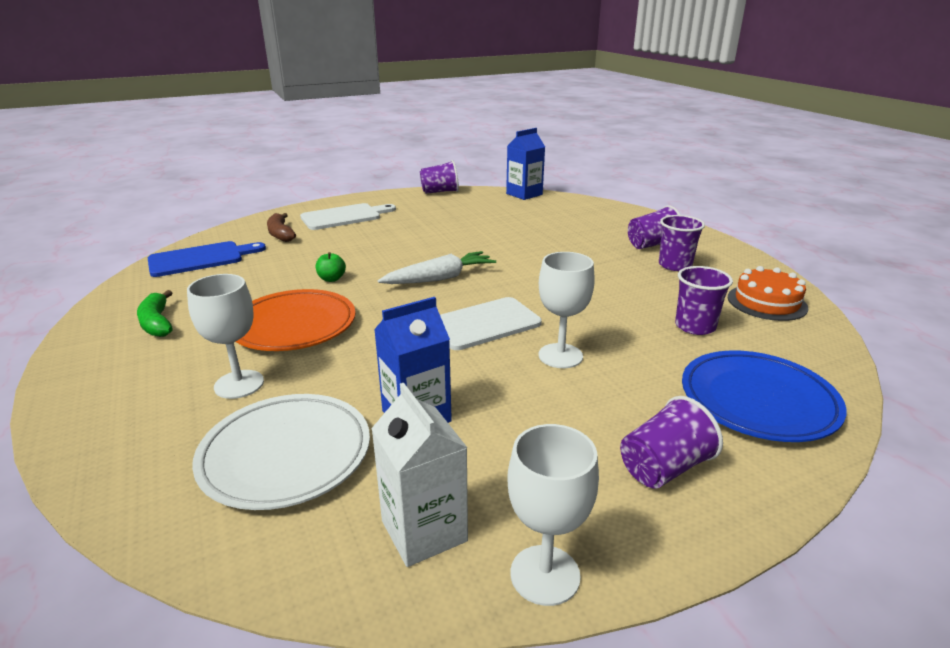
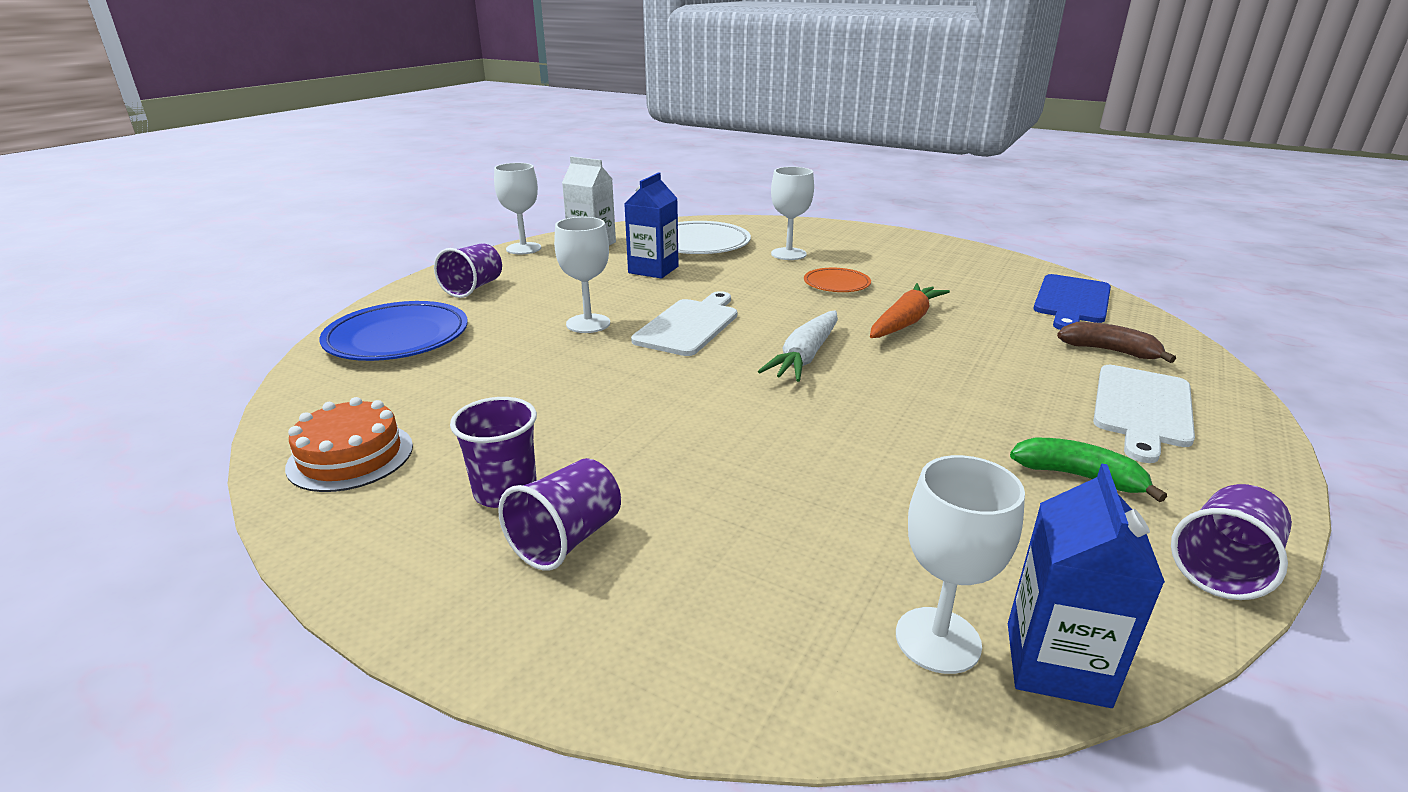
camera: 145 degrees right, 0 degrees up
green banana [137,290,173,337] -> green banana moved to [1010,438,1167,502]
orange plate [235,289,356,351] -> orange plate [804,268,871,292], size x0.56
green apple [316,252,346,282] -> orange carrot [870,283,950,338]
purple cup [675,266,733,335] -> none
none -> white goblet [896,455,1025,674]

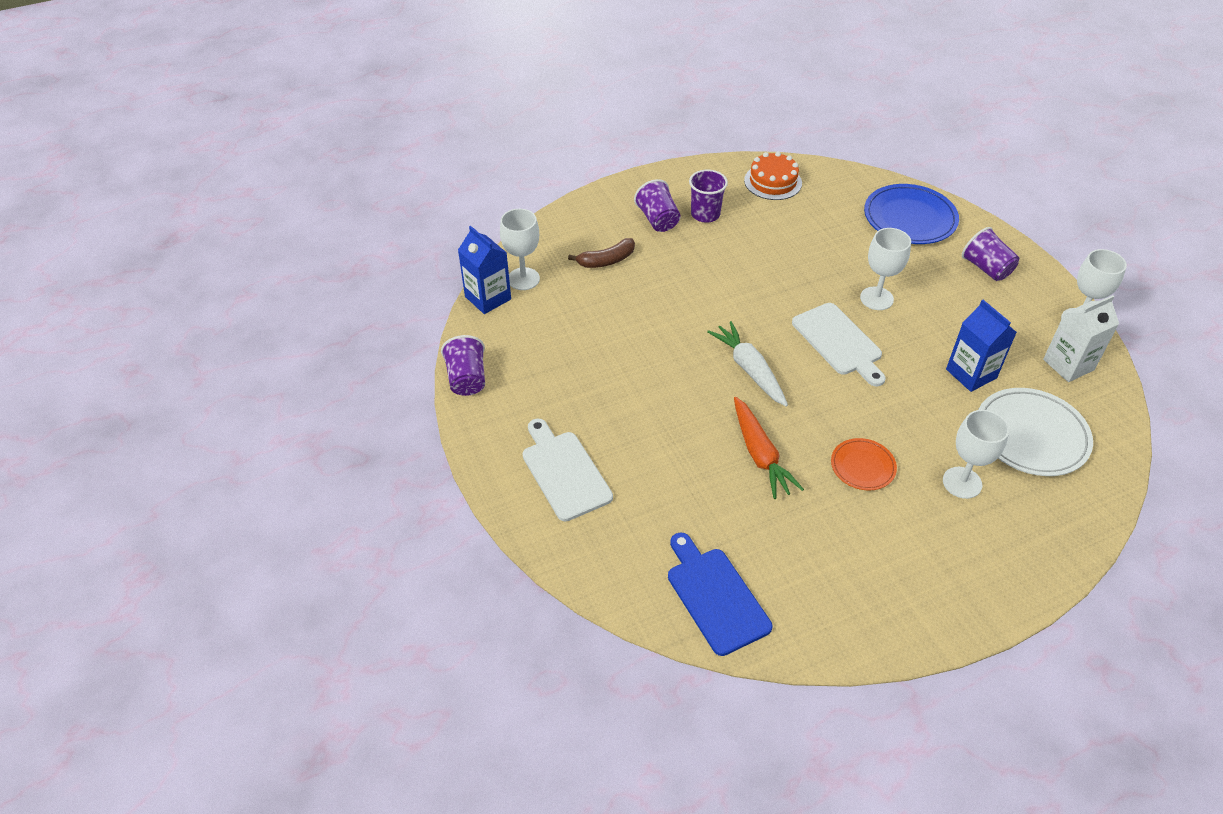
camera: 125 degrees right, 20 degrees up
green banana [1010,438,1167,502] -> none
brown banana [1057,322,1176,363] -> brown banana moved to [568,238,635,268]

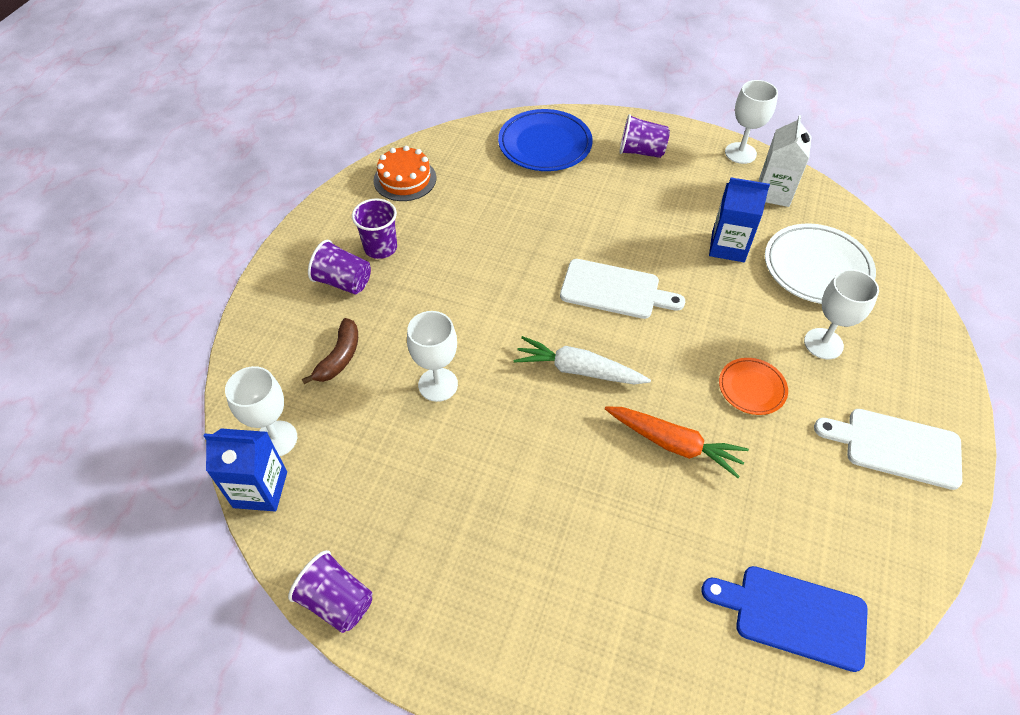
camera: 45 degrees left, 5 degrees up
white cutting board [522,418,613,521] -> white cutting board moved to [814,409,962,490]
white goblet [860,228,911,310] -> white goblet moved to [407,311,458,402]

